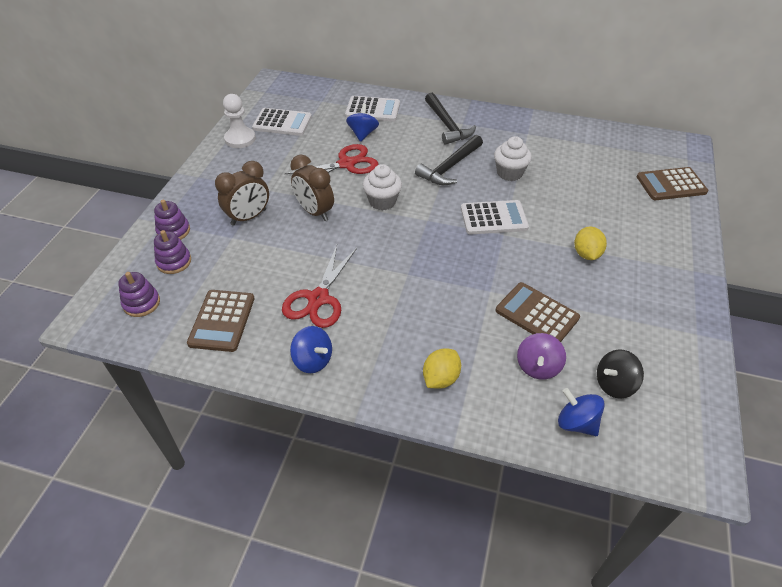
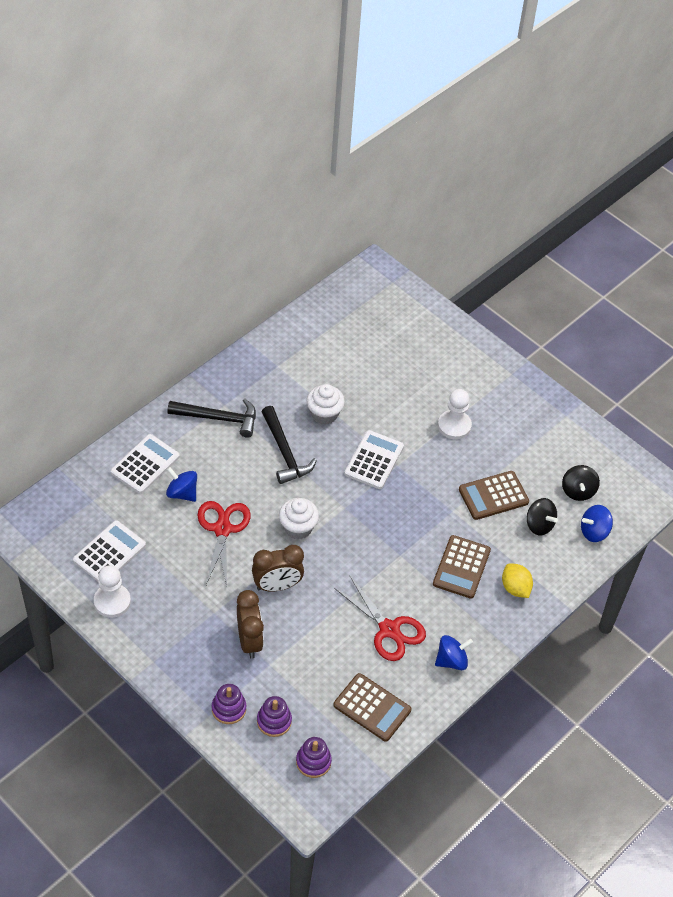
camera: 65 degrees left, 5 degrees up
purple spinning top [517,333,566,380] -> black spinning top [527,498,558,535]
yellow lemon [574,227,607,260] -> white pawn [438,389,472,440]
brown calculator [637,167,708,200] -> brown calculator moved to [433,535,491,599]

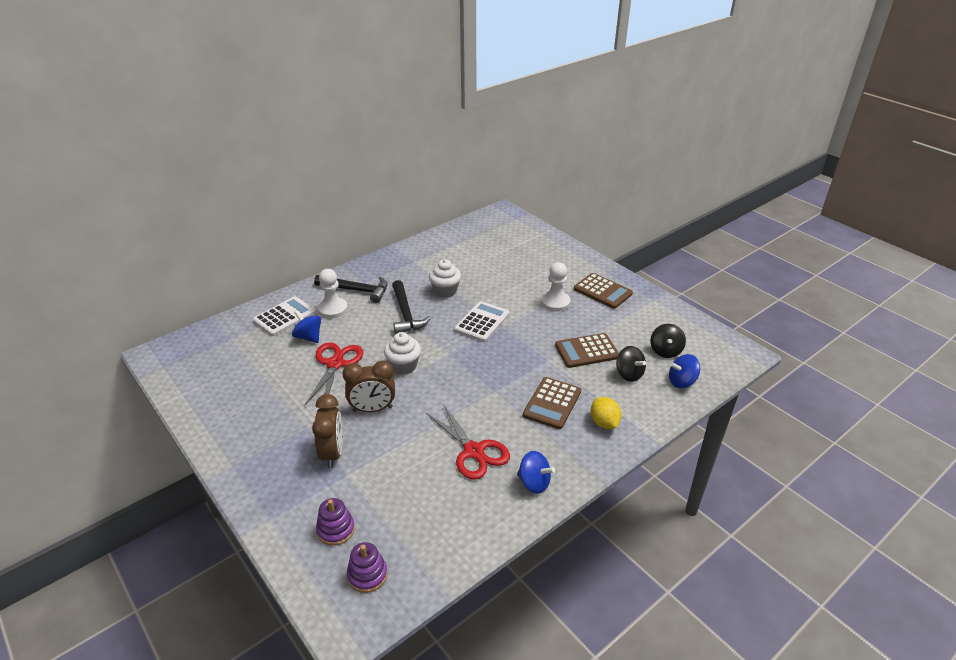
camera: 10 degrees right, 15 degrees down
white calculator [73,520,146,581] -> none
white pawn [94,565,131,618] -> white pawn moved to [318,269,348,318]
purple stacking toy [212,684,246,724] -> none
brown calculator [333,673,411,742] -> brown calculator moved to [574,273,633,309]
blue spinning top [435,635,473,670] -> blue spinning top turned 45 degrees clockwise [517,451,555,494]

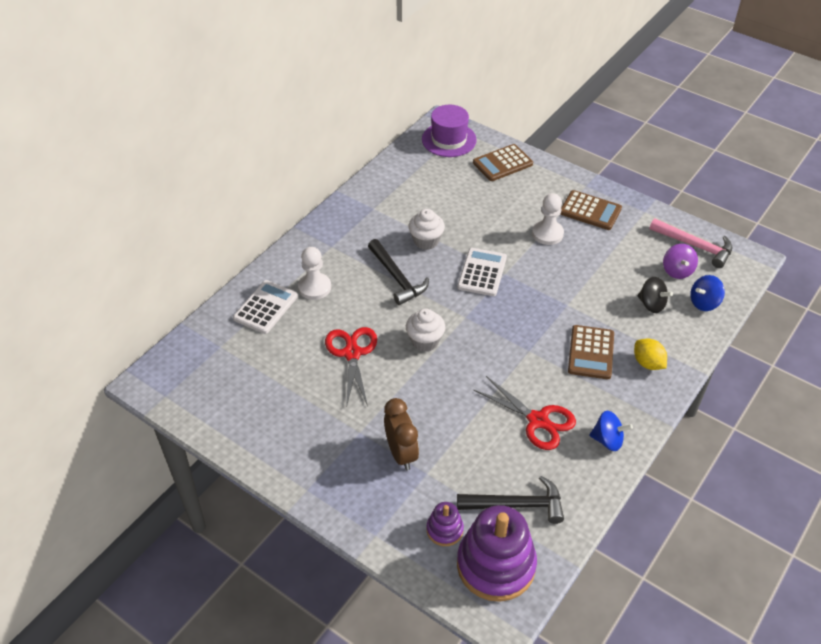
camera: 15 degrees left, 10 degrees up
blue spinning top [292,310,321,343] -> none
black hammer [314,275,387,303] -> black hammer moved to [457,476,564,524]
brown clock [342,360,395,412] -> none
purple stacking toy [347,542,388,593] -> purple stacking toy [457,505,537,602], size x2.07
brown calculator [555,333,619,368] -> brown calculator moved to [473,144,533,181]
black spinning top [651,324,686,358] -> purple spinning top [663,244,698,279]
none -> purple hat [422,105,477,157]
none -> pink hammer [649,218,732,268]

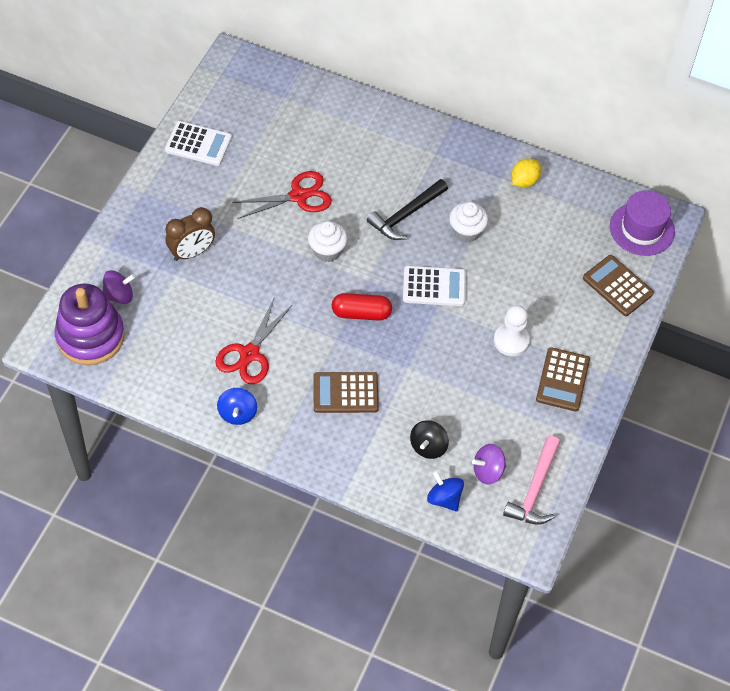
camera: 75 degrees right, 10 degrees up
white calculator [233,280,298,334] -> white calculator moved to [165,121,232,166]
white pawn [298,247,331,300] -> none
purple stacking toy [427,502,464,546] -> purple spinning top [103,270,135,304]
black hammer [457,476,564,524] -> none
yellow lemon [634,339,667,370] -> yellow lemon moved to [511,158,541,188]
none -> red capsule [332,293,392,321]

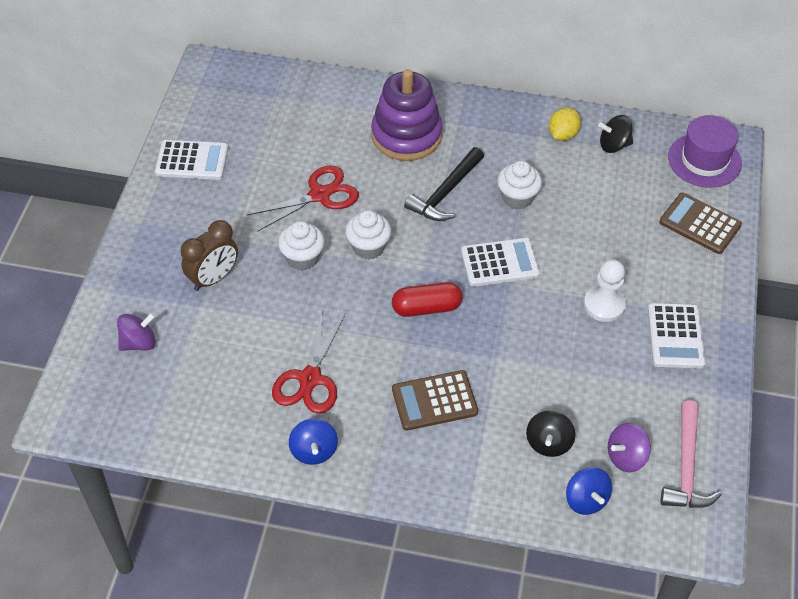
camera: 10 degrees left, 5 degrees down
purple stacking toy [54,284,125,365] -> purple stacking toy moved to [371,69,443,161]
blue spinning top [427,471,464,512] -> blue spinning top turned 150 degrees counterclockwise [566,467,612,515]
brown calculator [536,347,590,411] -> white calculator [648,303,706,368]
none -> white cupcake [278,221,325,271]
none -> black spinning top [598,115,633,153]

